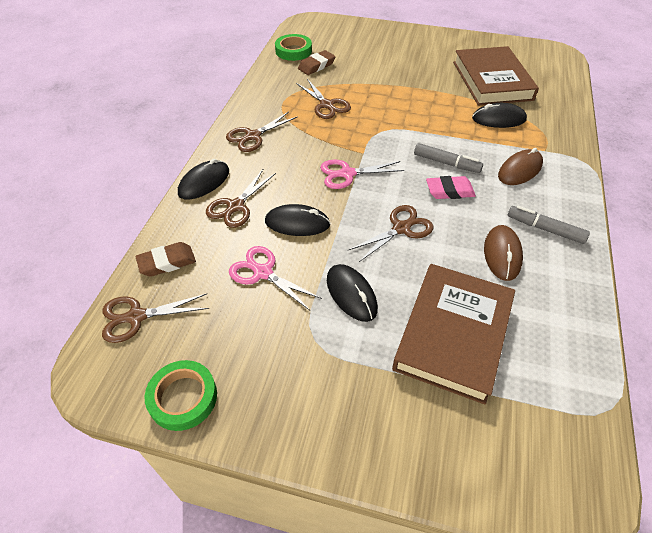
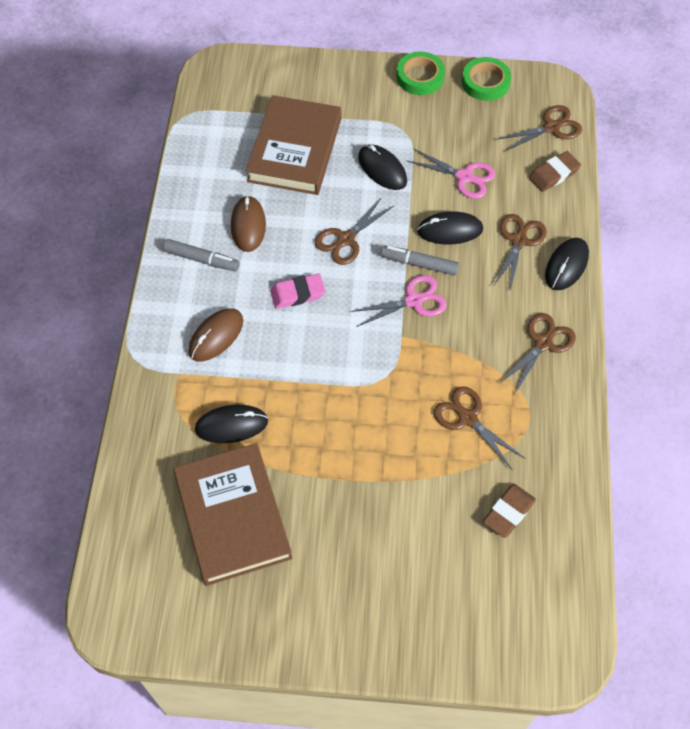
camera: 170 degrees right, 10 degrees up
green tape [275,34,312,61] -> green tape moved to [396,52,445,95]
grey marker [414,143,483,173] -> grey marker moved to [381,245,459,275]

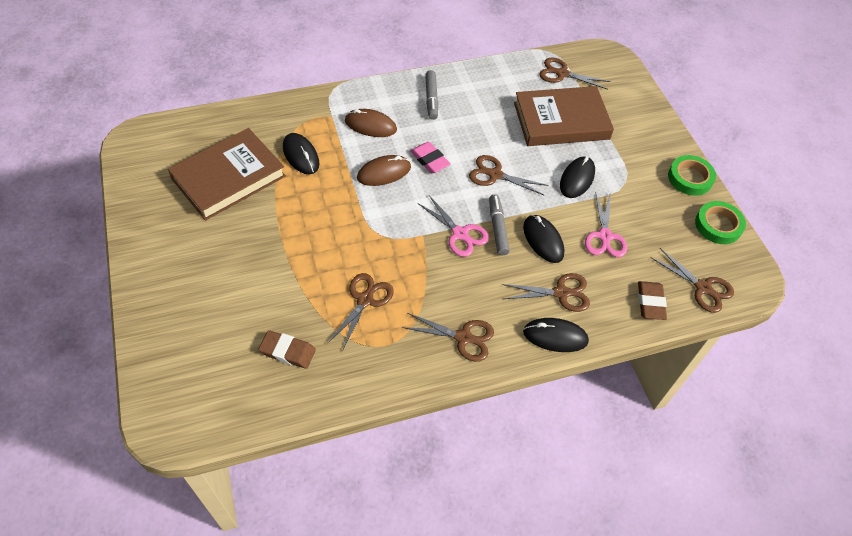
camera: 65 degrees right, 5 degrees down
brown mouse [231,195,266,252] -> brown mouse moved to [357,155,411,186]
brown eraser [529,151,581,192] -> brown eraser turned 60 degrees clockwise [638,281,667,320]
none -> brown scissors [539,58,611,90]

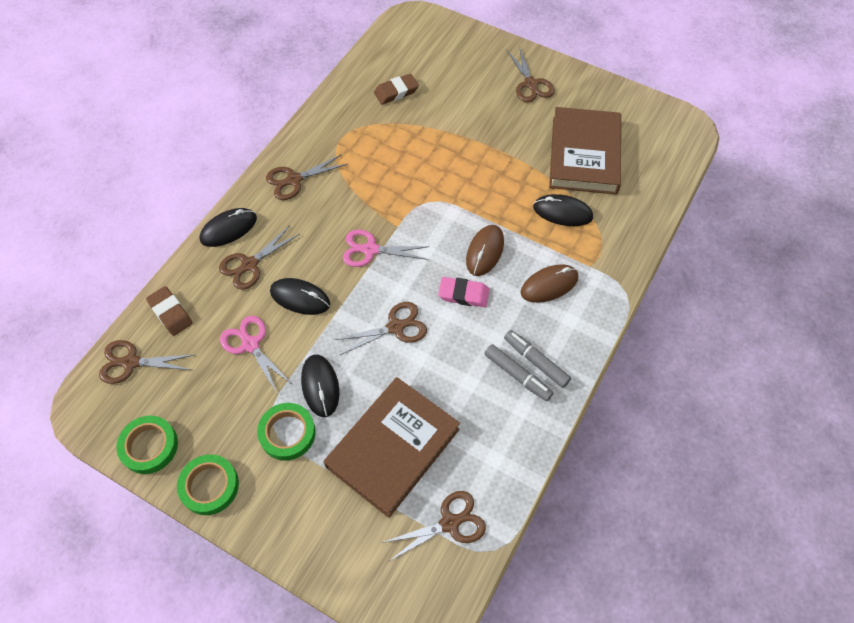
camera: 140 degrees right, 5 degrees up
brown scissors [327,273,394,350] -> brown scissors moved to [507,46,555,102]
grey marker [489,194,510,255] -> grey marker moved to [484,344,553,401]
none -> green tape [257,403,316,461]

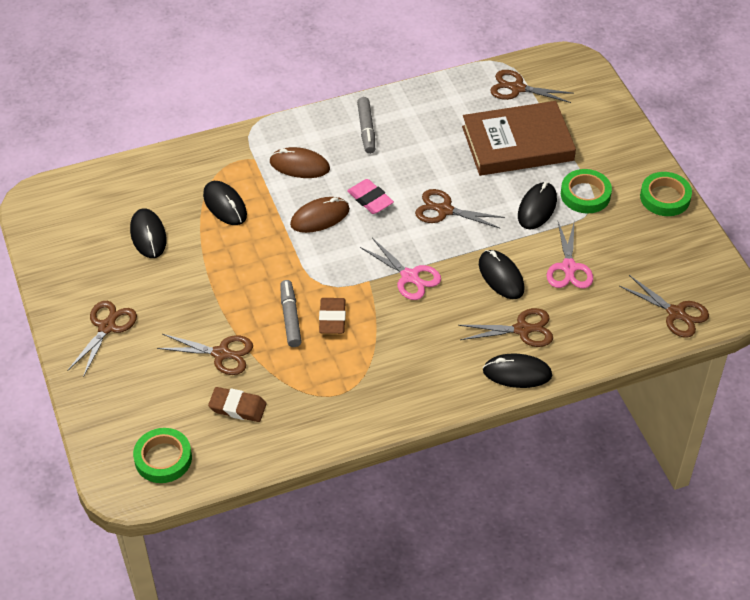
camera: 140 degrees left, 10 degrees down
green tape [116,416,178,474] -> green tape moved to [133,428,192,483]
brown eraser [146,286,193,336] -> brown eraser moved to [319,298,346,334]
brown scissors [266,154,348,200] -> brown scissors moved to [157,334,253,375]
grey marker [484,344,553,401] -> grey marker moved to [280,280,302,347]
brown book [549,107,621,195] -> black mouse [130,208,166,258]

